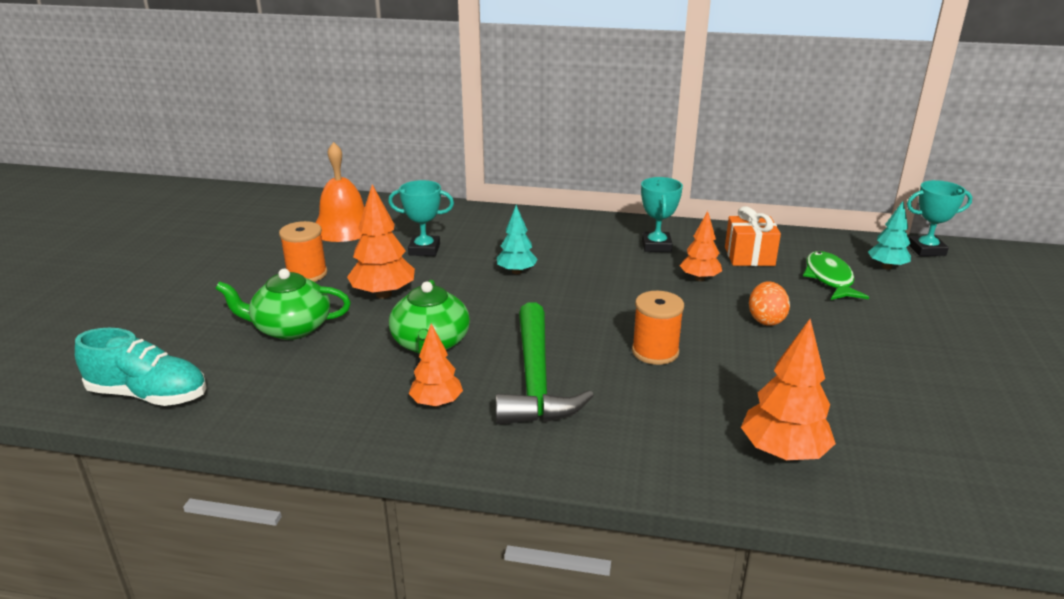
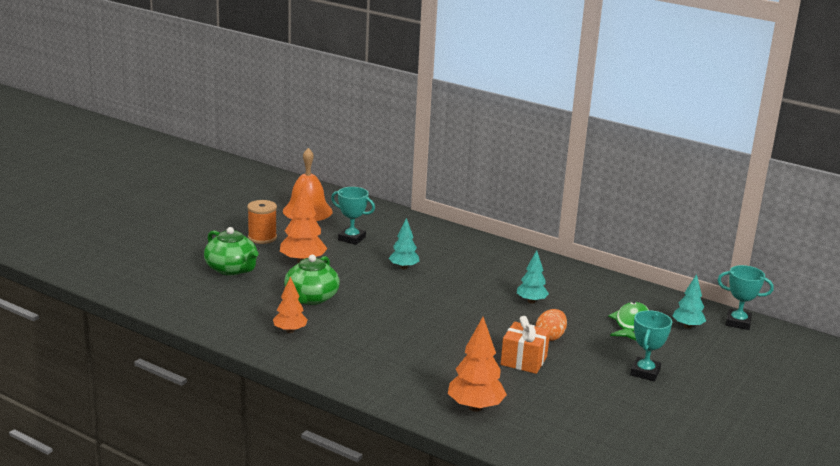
camera: 20 degrees right, 5 degrees down
turquoise shoe [75,328,207,406] -> none
green teapot [215,269,351,340] -> green teapot turned 150 degrees counterclockwise [204,227,259,275]
green hammer [496,302,594,424] -> none
orange spool [632,291,684,365] -> none
turquoise trophy [641,177,683,252] -> turquoise trophy moved to [630,310,672,381]
orange tree [680,211,722,281] -> turquoise tree [517,250,549,303]
orange gift [725,206,781,266] -> orange gift moved to [501,316,550,374]

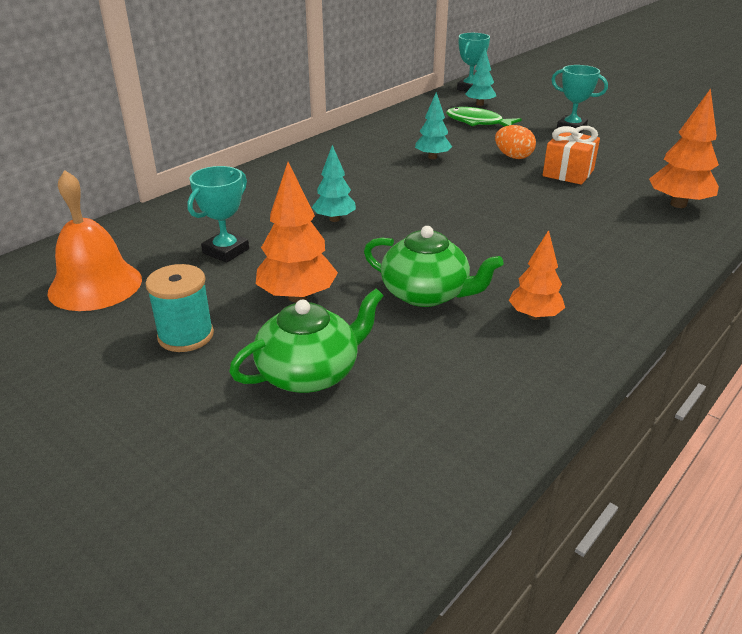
camera: 80 degrees left, 10 degrees up
orange spool [247,200,277,244] -> turquoise spool [145,264,214,352]

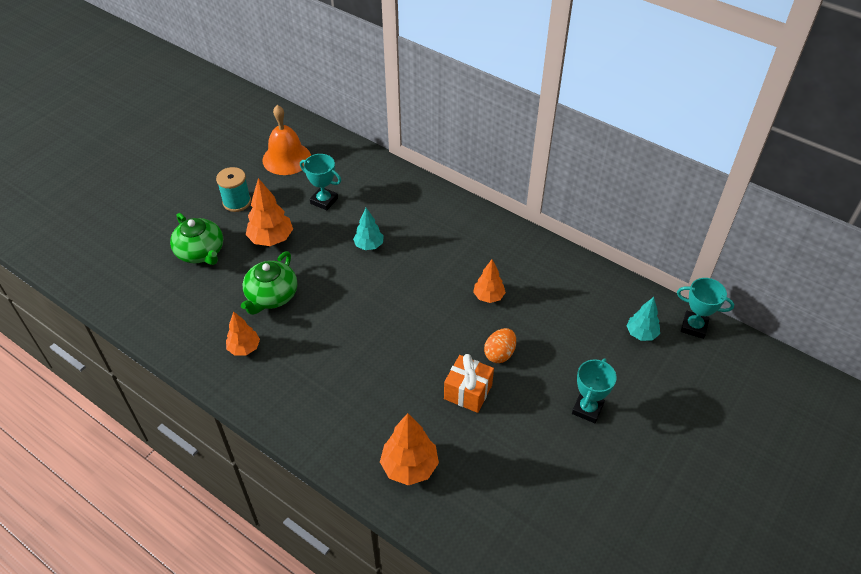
camera: 85 degrees right, 15 degrees up
turquoise tree [415,92,452,159] -> orange tree [473,260,506,303]
green fish [446,107,522,126] -> none

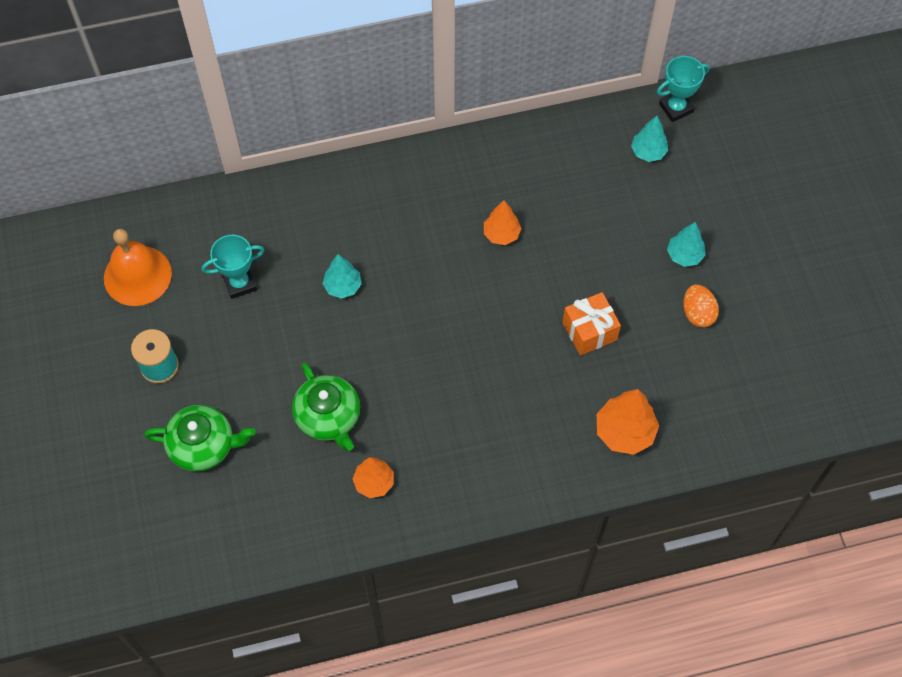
camera: 50 degrees left, 15 degrees up
orange tree [246,178,293,246] -> none
orange egg [484,328,516,363] -> orange egg moved to [683,284,719,328]
turquoise trophy [572,358,617,423] -> turquoise tree [667,222,705,267]

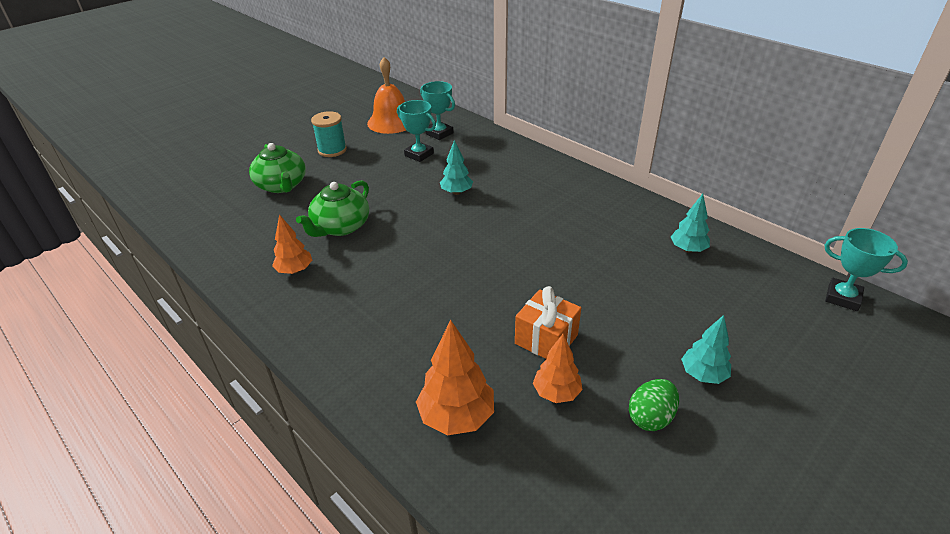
camera: 60 degrees right, 25 degrees down
orange tree [484,200,521,245] -> orange tree moved to [533,334,583,403]
turquoise tree [631,116,668,162] -> turquoise tree moved to [671,194,710,253]
orange egg [683,284,719,328] -> green egg [629,379,679,431]
none -> turquoise trophy [420,81,455,140]

